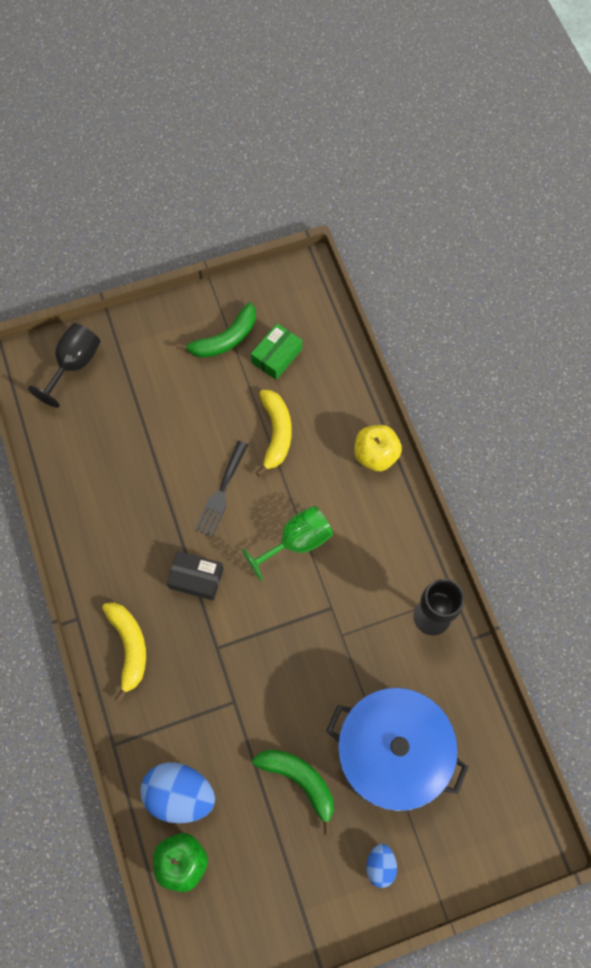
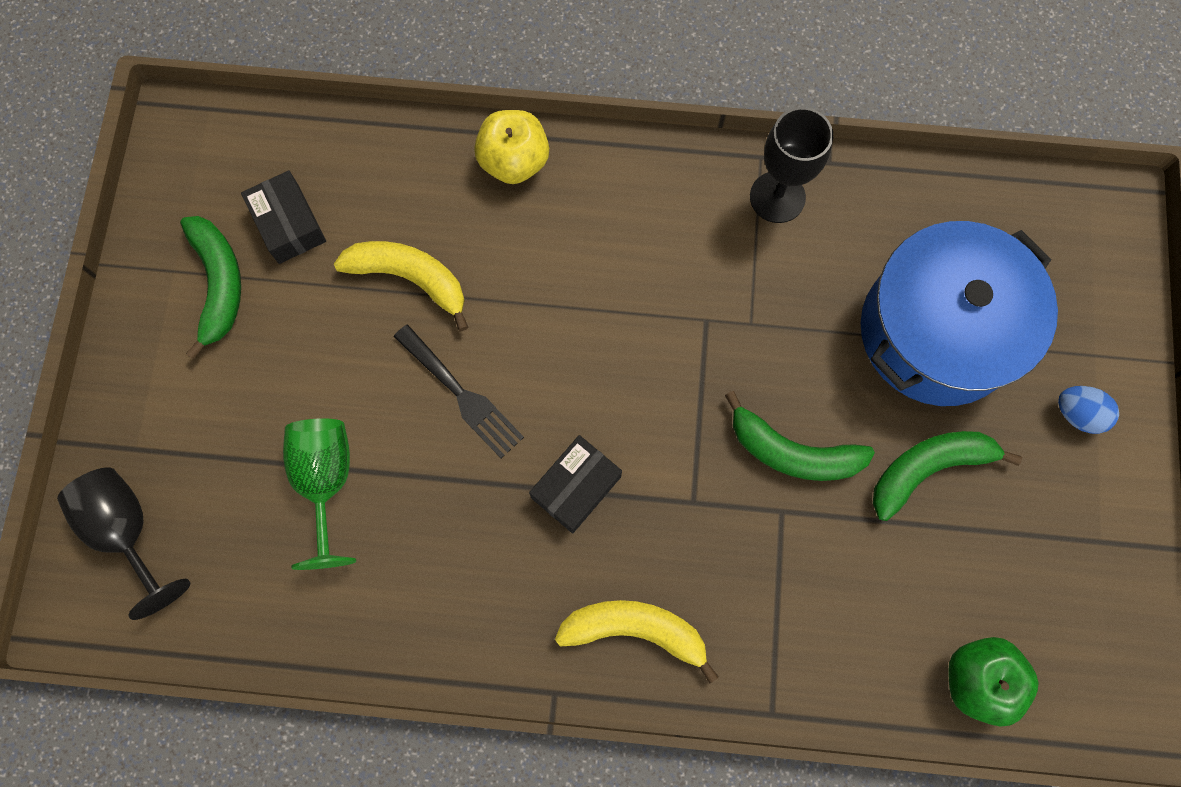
camera: 65 degrees left, 5 degrees up
blue egg [140,762,215,824] -> none
green goblet [241,506,333,581] -> green goblet moved to [283,418,356,570]
green box [251,323,302,380] -> black box [241,170,326,264]
none -> green banana [725,391,875,481]

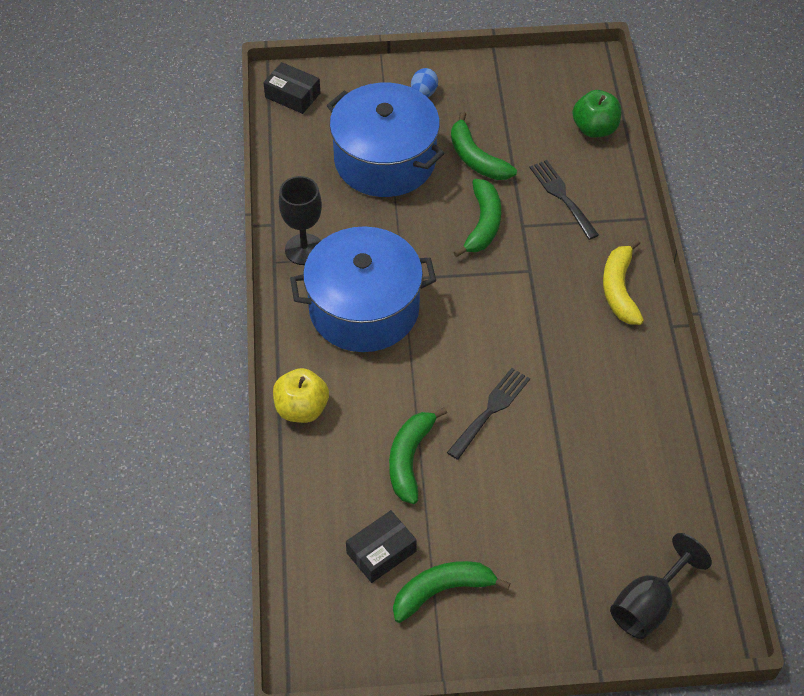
camera: 100 degrees left, 20 degrees down
green goblet [283,418,356,570] -> none
yellow banana [334,241,468,331] -> green banana [389,407,447,504]
black box [529,435,622,533] -> black box moved to [263,62,320,114]
none -> blue pot [290,226,436,352]
none -> black fork [530,160,599,240]

